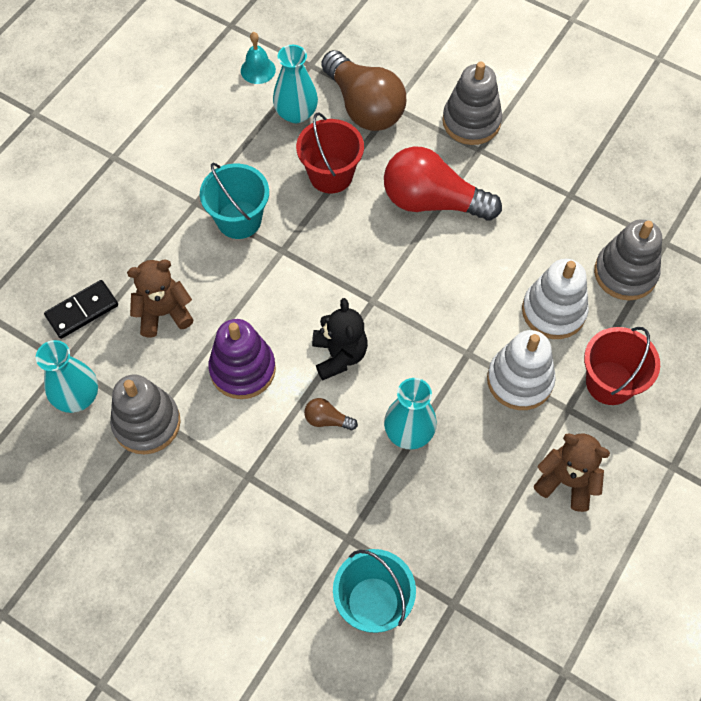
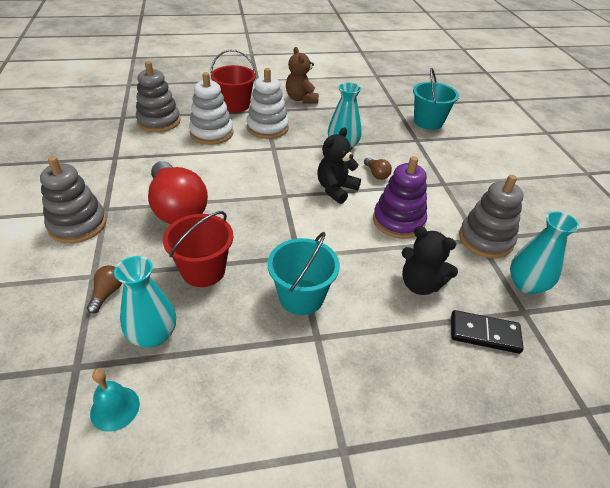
camera: 135 degrees left, 20 degrees down
brown teddy bear [127,260,193,337] -> black teddy bear [402,226,458,295]
brown light bulb [322,50,406,131] -> brown light bulb [87,265,122,314], size x0.41

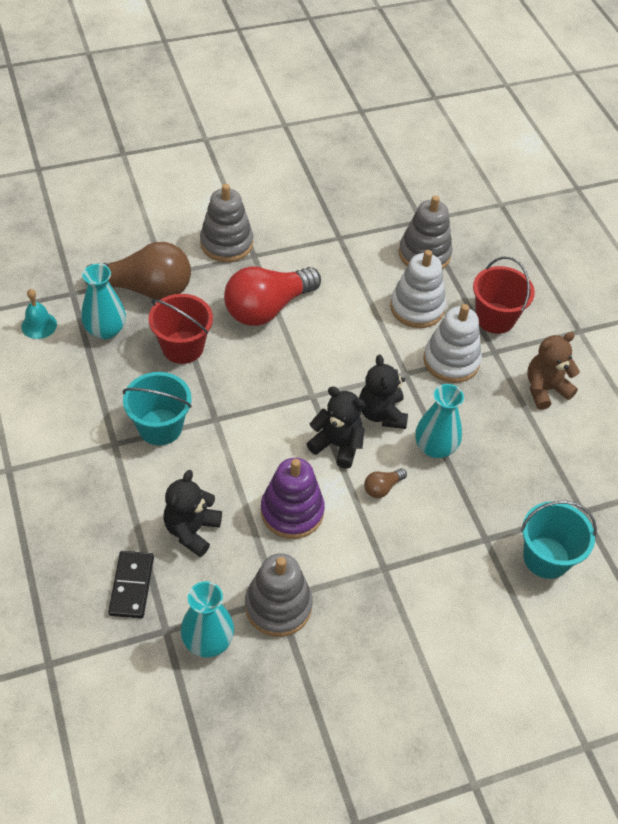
camera: 80 degrees right, 10 degrees up
brown light bulb [87,265,122,314] -> brown light bulb [85,242,191,300], size x2.44
none -> black teddy bear [359,355,408,429]

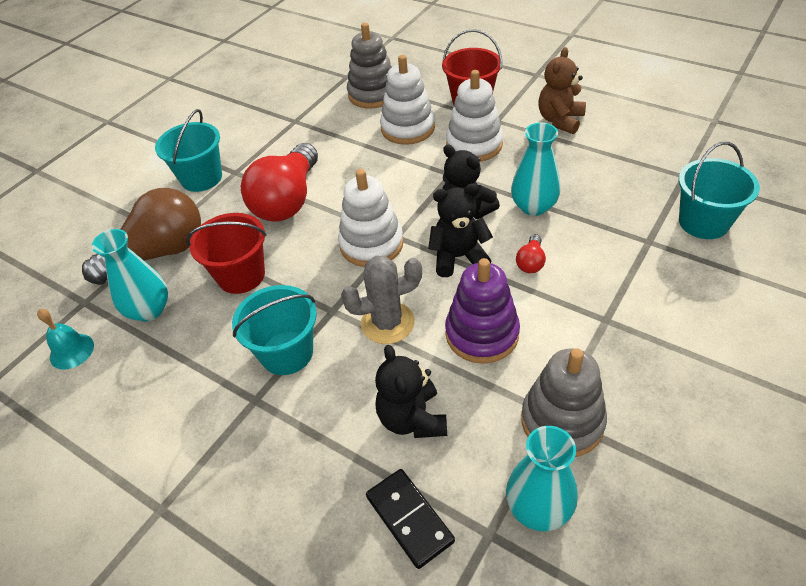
camera: 30 degrees left, 5 degrees down
grey stacking toy [200,184,253,262] -> turquoise bucket [155,109,222,192]
brown light bulb [364,468,407,498] -> red light bulb [516,234,546,273]
none -> white stacking toy [338,169,404,267]
none -> grey cactus [341,256,422,344]

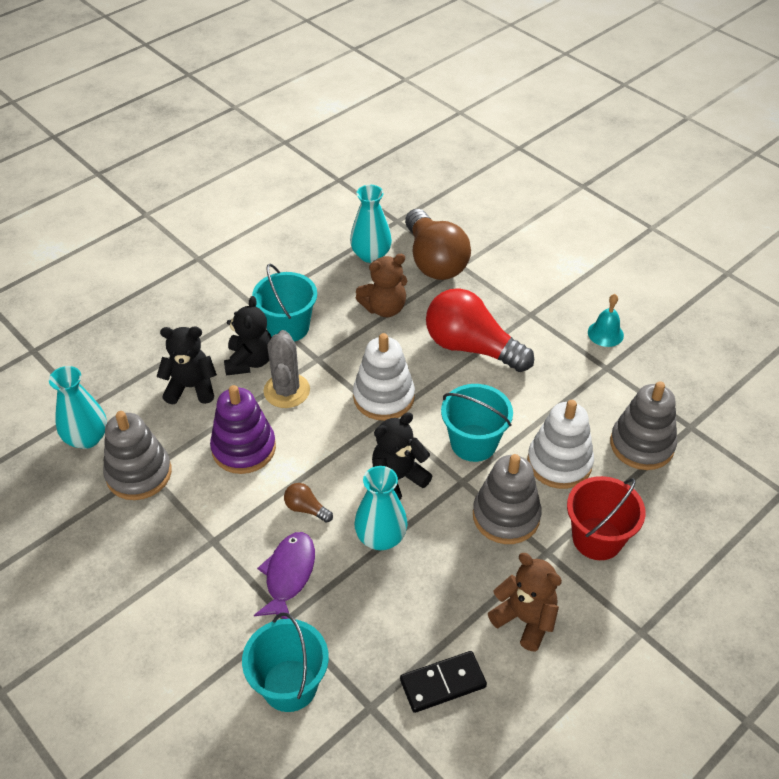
camera: 100 degrees right, 0 degrees up
turquoise bell [37,309,94,369] -> turquoise bell moved to [588,294,624,347]
turquoise bucket [155,109,222,192] -> turquoise bucket moved to [441,384,513,462]
red bucket [186,213,267,294] -> brown teddy bear [356,254,407,317]
black domino [366,469,455,569] -> black domino moved to [400,651,487,713]
black teddy bear [428,183,493,277] -> black teddy bear moved to [224,296,271,376]
white stacking toy [446,70,503,162] -> grey stacking toy [473,454,542,544]
red light bulb [516,234,546,273] -> brown light bulb [284,483,333,523]
none -> purple fish [254,532,315,619]

